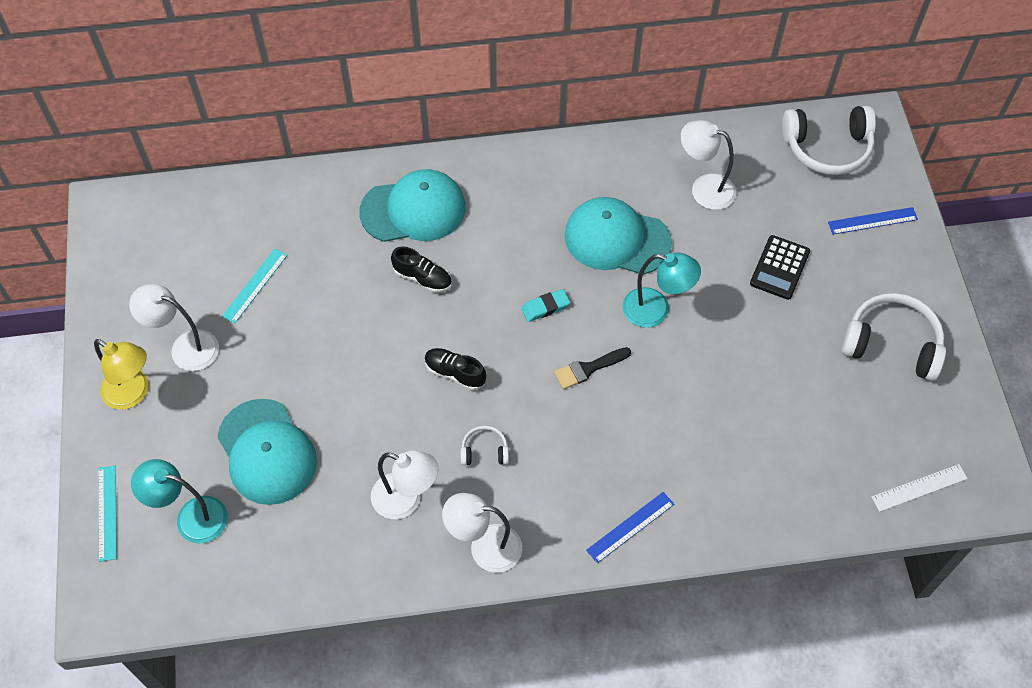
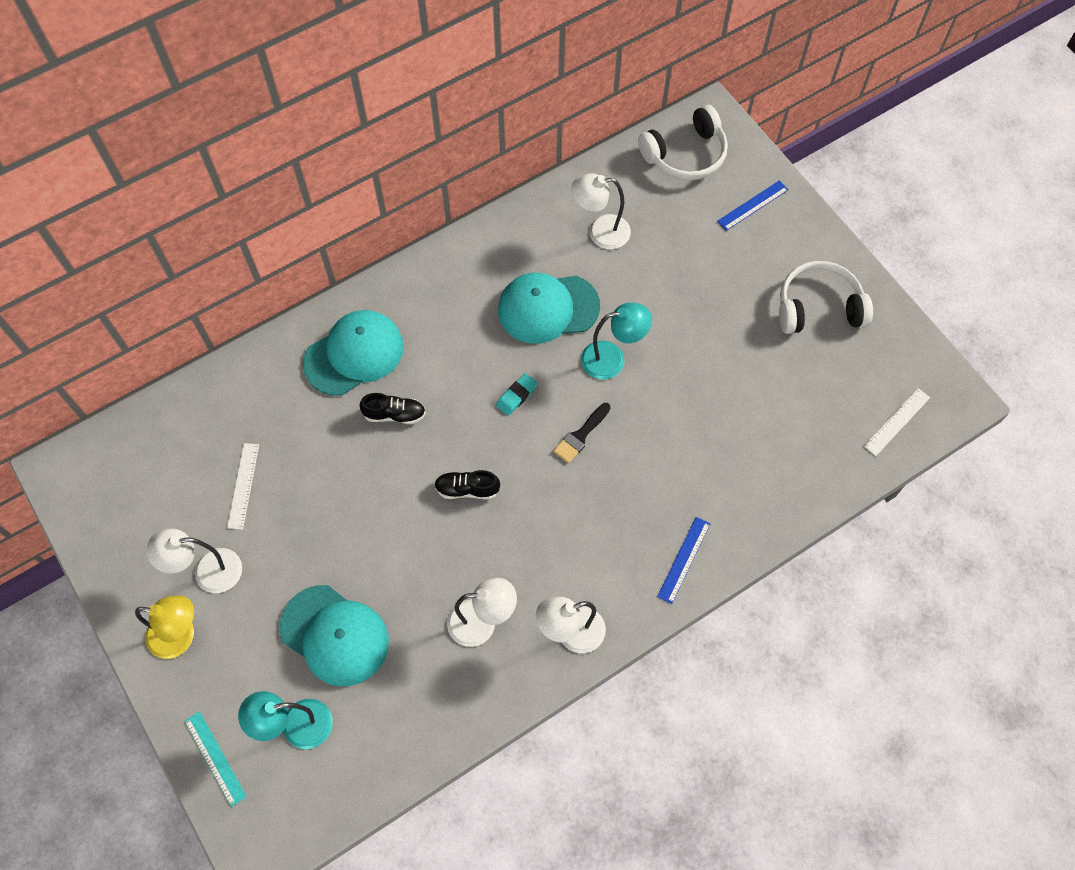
camera: 25 degrees left, 5 degrees up
turquoise ruler [222,249,288,324] -> white ruler [227,443,259,530]
white headphones [461,426,509,465] -> none
black calculator [750,235,810,300] -> none

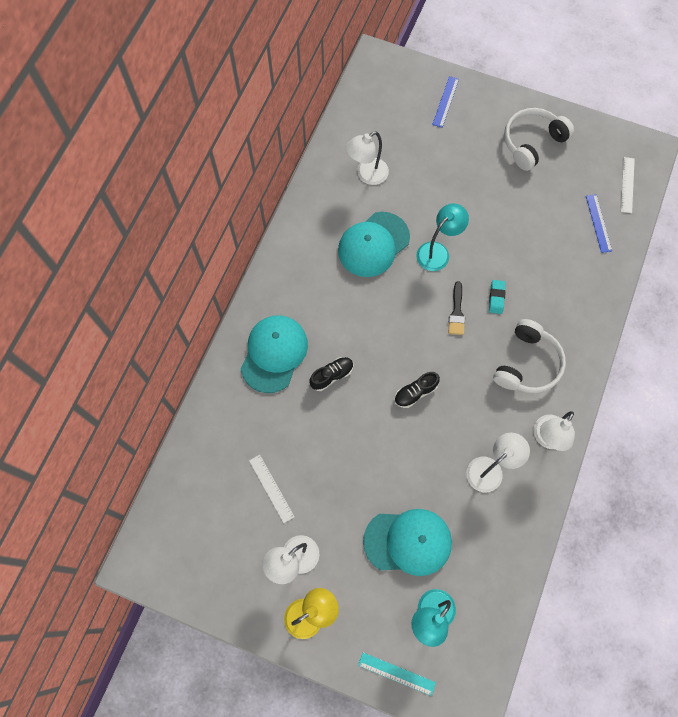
camera: 35 degrees left, 5 degrees up
turquoise eraser [496,373,538,416] -> turquoise eraser moved to [489,280,506,314]
white headphones [638,105,728,180] -> white headphones moved to [493,319,566,393]
blue ruler [657,517,710,604] -> blue ruler moved to [586,194,612,253]

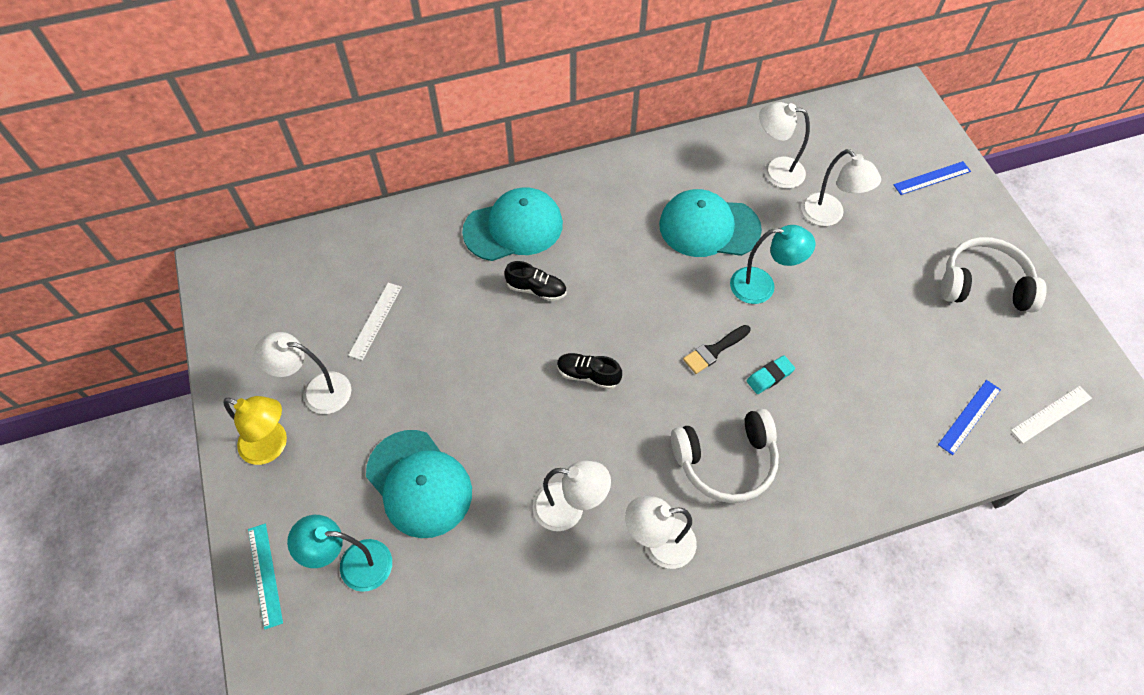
camera: 50 degrees right, 10 degrees down
none -> white lamp [801,149,881,226]

